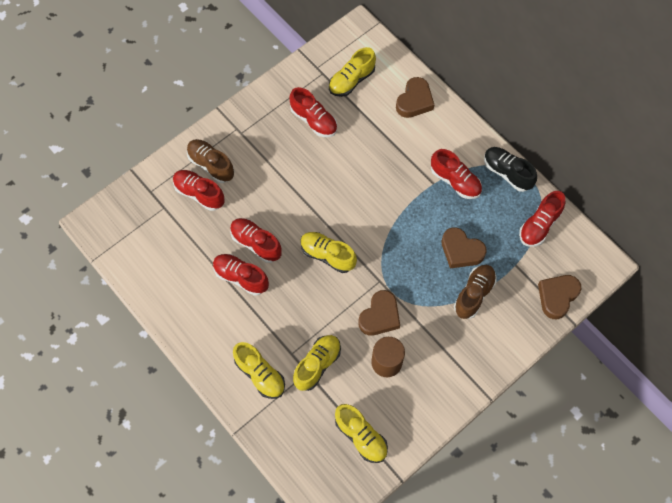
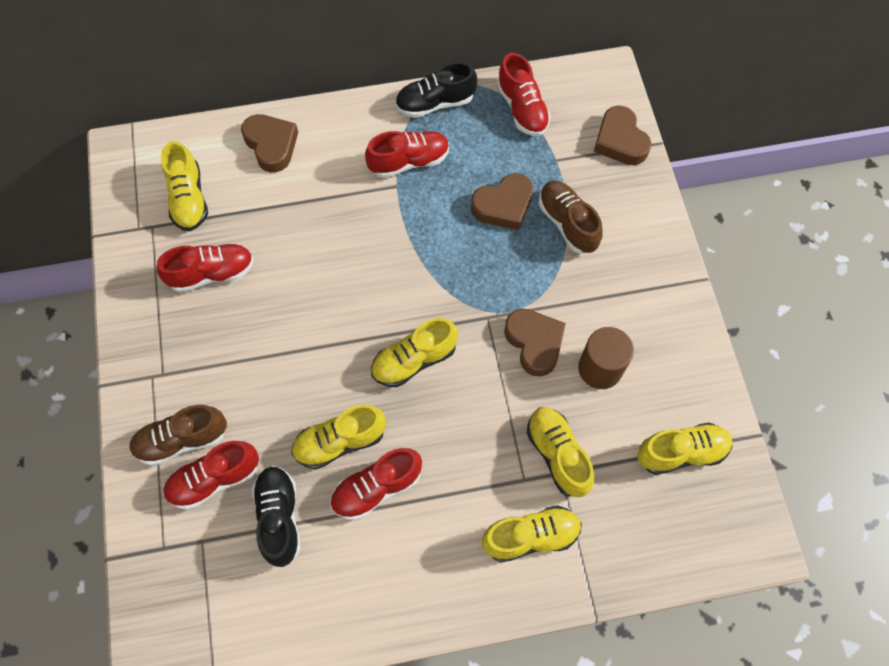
camera: 60 degrees left, 0 degrees up
red shoe [230,218,282,263] -> yellow shoe [291,405,386,469]
none -> black shoe [252,466,301,567]

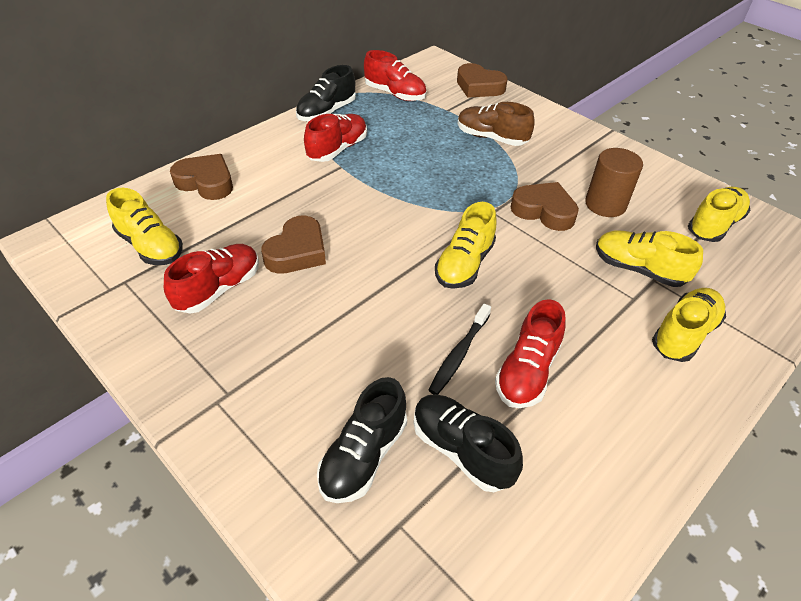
camera: 35 degrees left, 20 degrees down
brown shoe [129,405,227,466] -> none
red shoe [163,441,259,510] -> black shoe [317,377,407,503]
yellow shoe [291,405,386,469] -> black toothbrush [429,303,491,395]
brown heart [471,173,533,230] -> brown heart moved to [261,216,326,274]

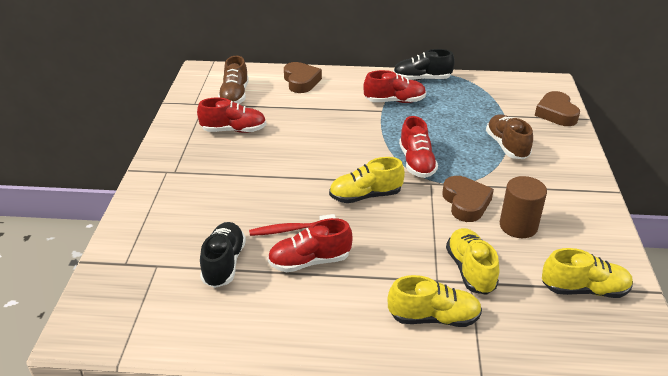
camera: 50 degrees right, 10 degrees down
yellow shoe [106,188,183,265] -> brown shoe [218,56,249,104]
brown heart [261,216,326,274] -> none
black shoe [317,377,407,503] -> none
red shoe [364,50,427,101] -> red shoe moved to [399,116,438,178]
black toothbrush [429,303,491,395] -> red toothbrush [249,214,336,236]

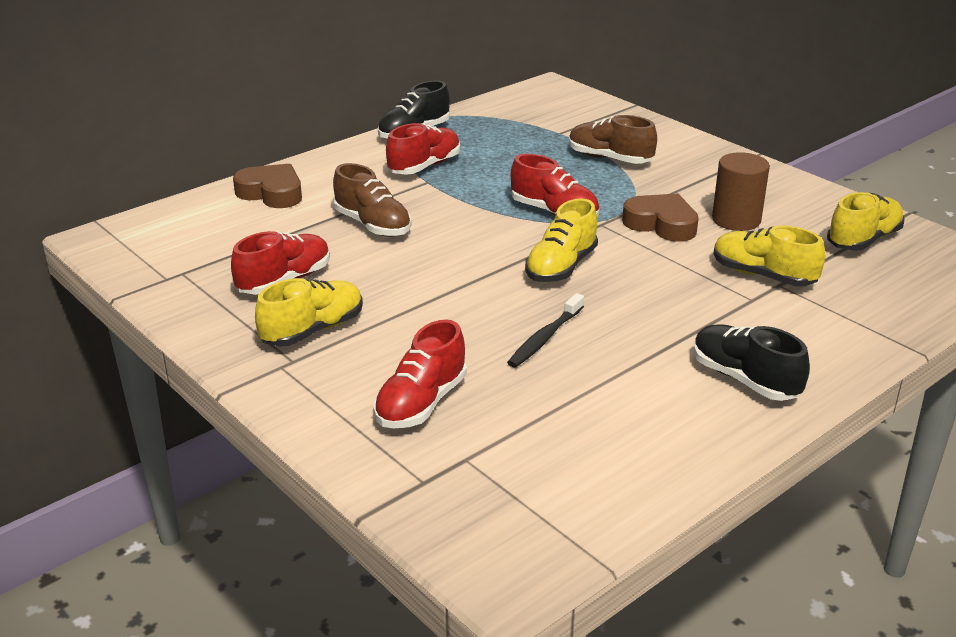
camera: 45 degrees left, 5 degrees down
black shoe [200,222,246,288] -> black shoe moved to [694,324,810,401]
brown shoe [218,56,249,104] -> brown shoe moved to [333,163,412,237]
red toothbrush [249,214,336,236] -> black toothbrush [507,293,584,368]
red shoe [268,218,353,272] -> red shoe moved to [373,320,467,428]
yellow shoe [388,275,482,327] -> yellow shoe moved to [255,278,363,347]
brown heart [535,91,580,126] -> none

